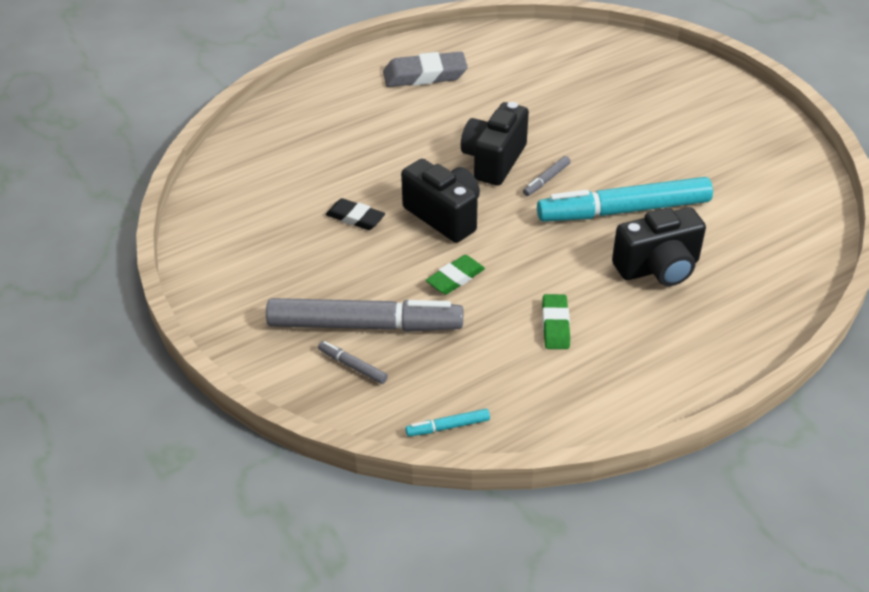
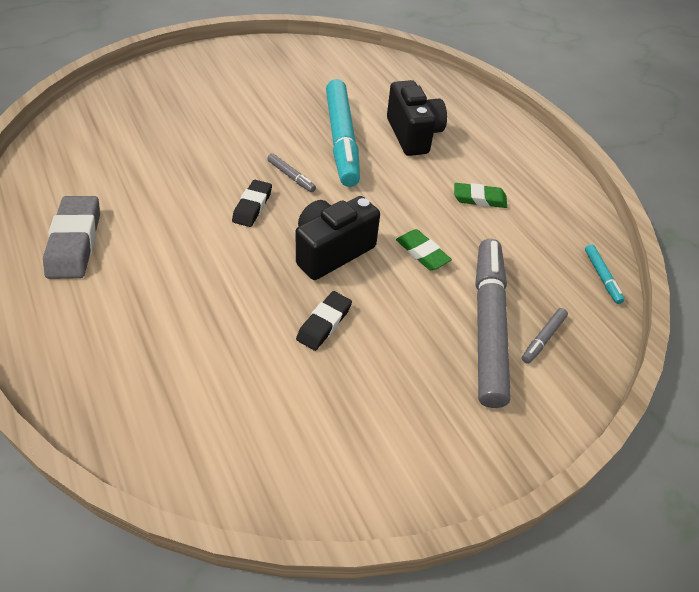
camera: 90 degrees left, 5 degrees up
black camera [461,102,529,186] -> black eraser [232,180,272,227]

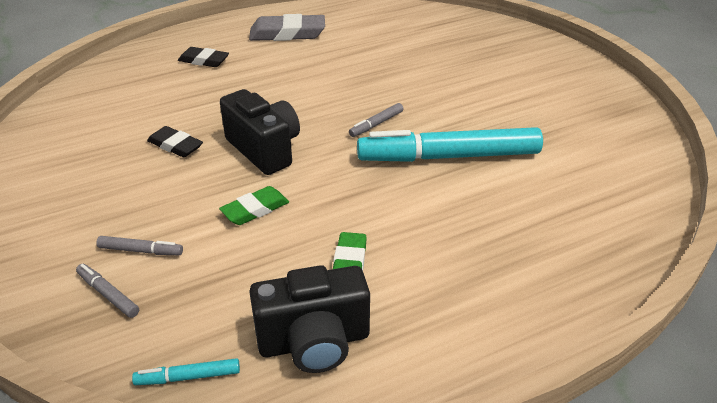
camera: 95 degrees right, 10 degrees down
black eraser [232,180,272,227] -> black eraser moved to [178,47,229,67]
black camera [387,80,447,156] -> black camera moved to [249,265,370,373]
grey marker [475,239,511,408] -> grey marker [96,236,183,255], size x0.40

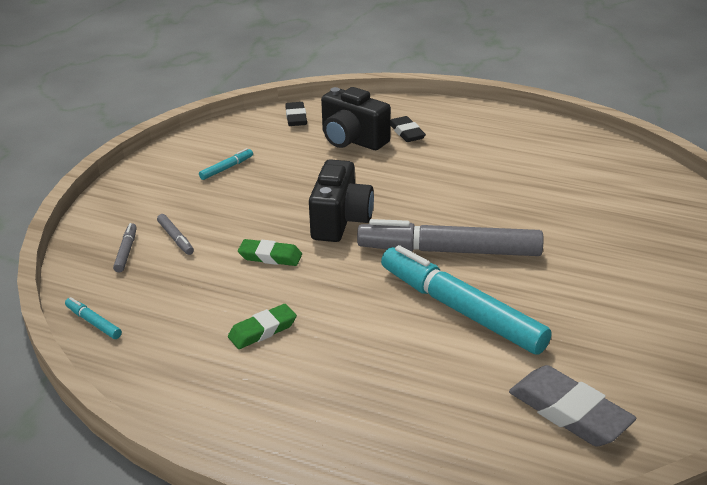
camera: 50 degrees right, 5 degrees down
black eraser [147,126,203,157] -> black eraser moved to [285,102,307,126]
grey eraser [249,14,325,41] -> grey eraser moved to [509,365,637,446]
black camera [249,265,370,373] -> black camera moved to [321,87,391,150]
grey marker [349,103,403,137] -> grey marker [357,219,544,256], size x2.48
none -> turquoise marker [199,148,253,180]

